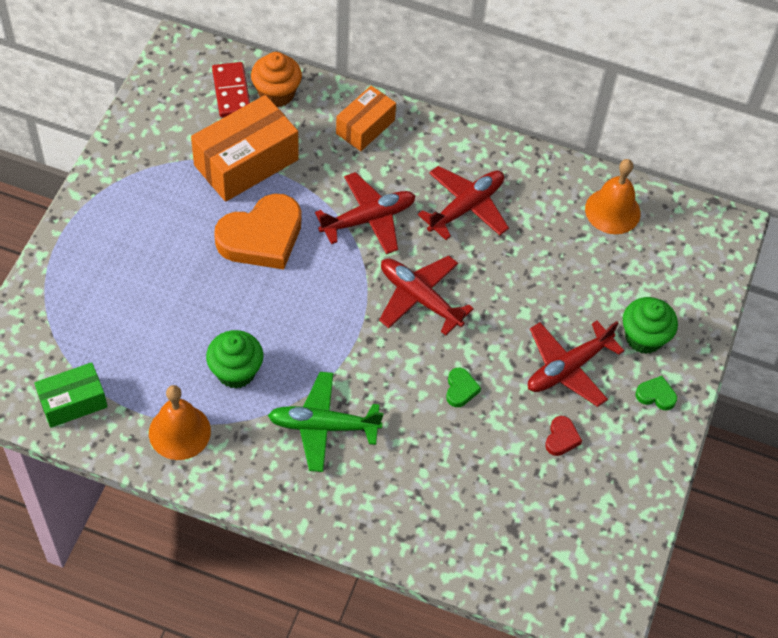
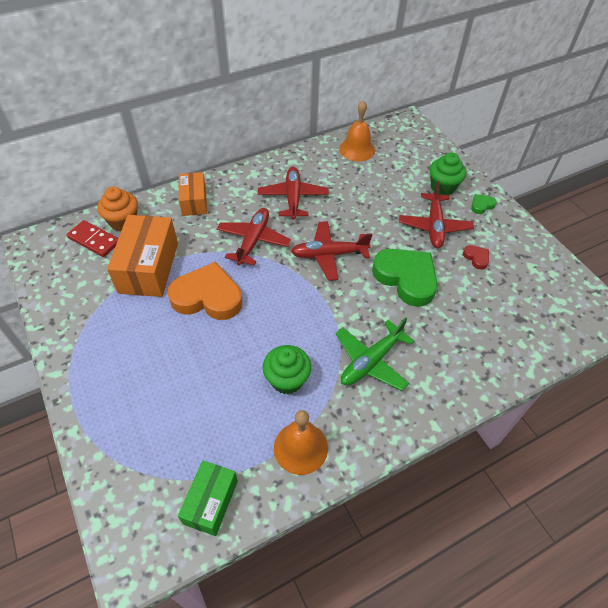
camera: 45 degrees left, 5 degrees down
orange heart [214,194,301,270] -> orange heart turned 90 degrees counterclockwise [167,262,242,320]
green heart [446,368,481,407] -> green heart [372,249,438,307], size x2.36

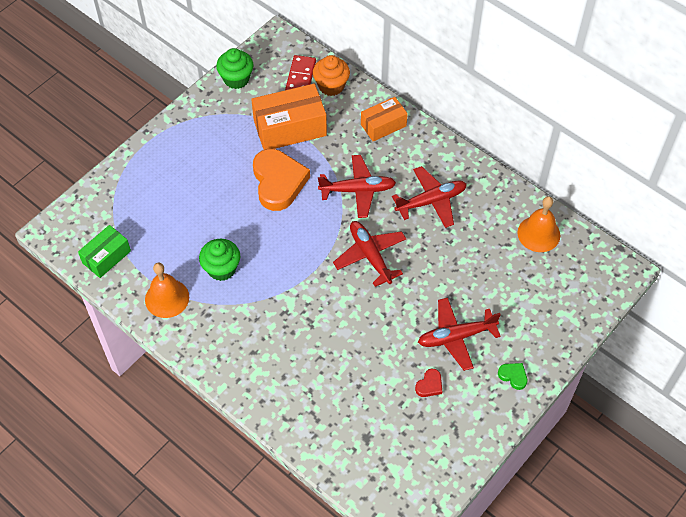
camera: 70 degrees right, 5 degrees up
green box [178,461,238,536] -> green box turned 45 degrees counterclockwise [78,225,131,278]
green plane [336,317,414,391] -> none
green heart [372,249,438,307] -> none
green cupcake [429,153,466,195] -> green cupcake moved to [216,48,254,89]

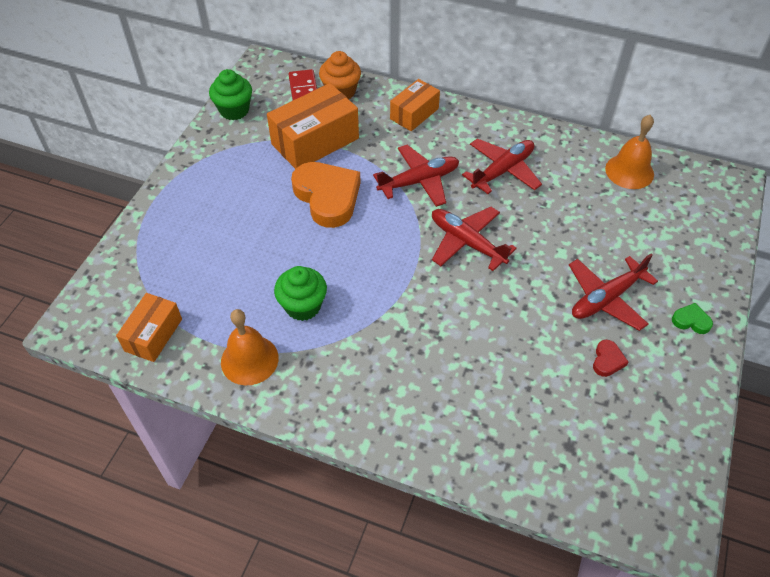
camera: 20 degrees left, 5 degrees down
green box [78,225,131,278] -> orange box [116,293,182,362]

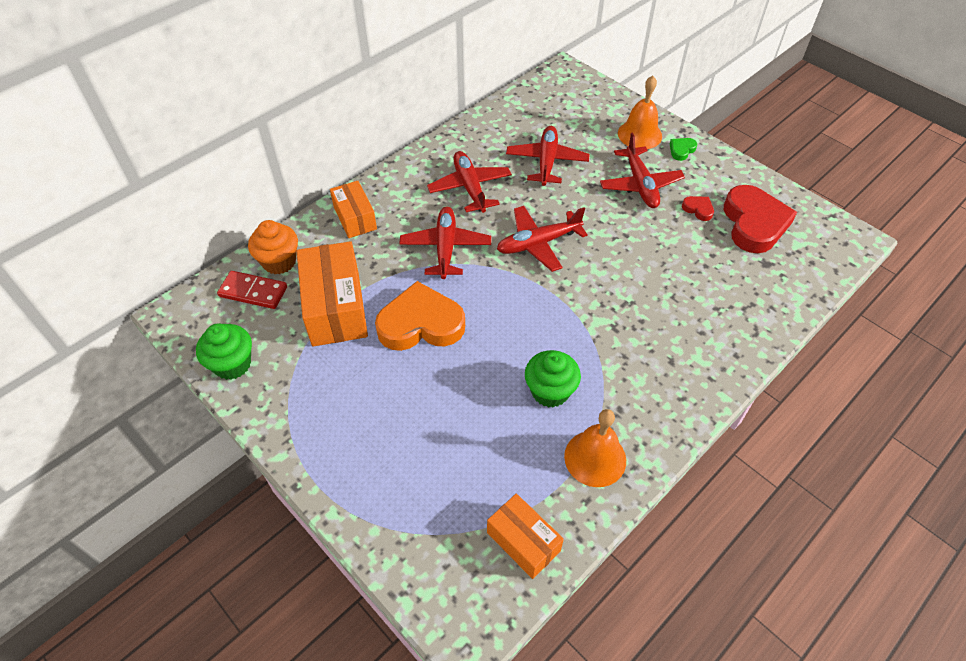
camera: 65 degrees left, 0 degrees up
orange bell [605,115,654,189] -> orange bell moved to [618,76,662,149]
none -> red plane [506,126,590,186]
none -> red heart [724,185,797,253]

